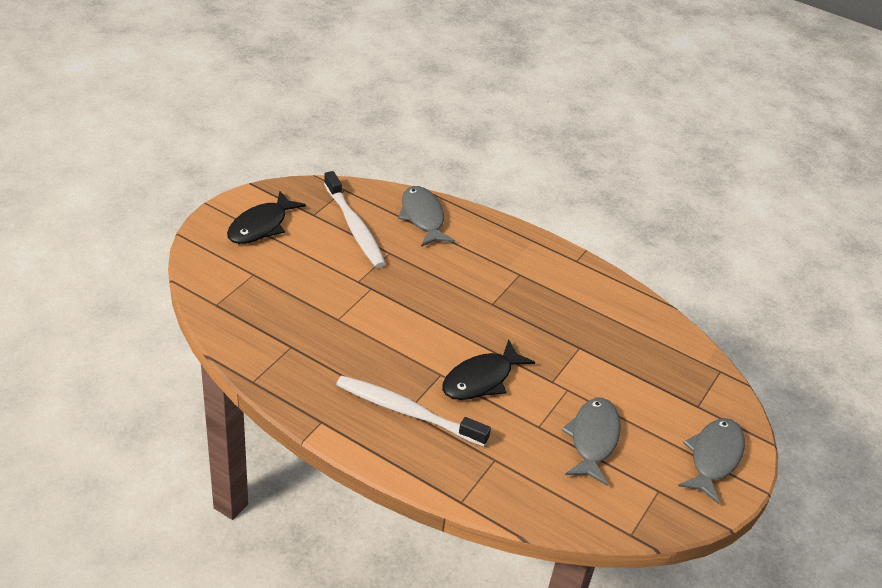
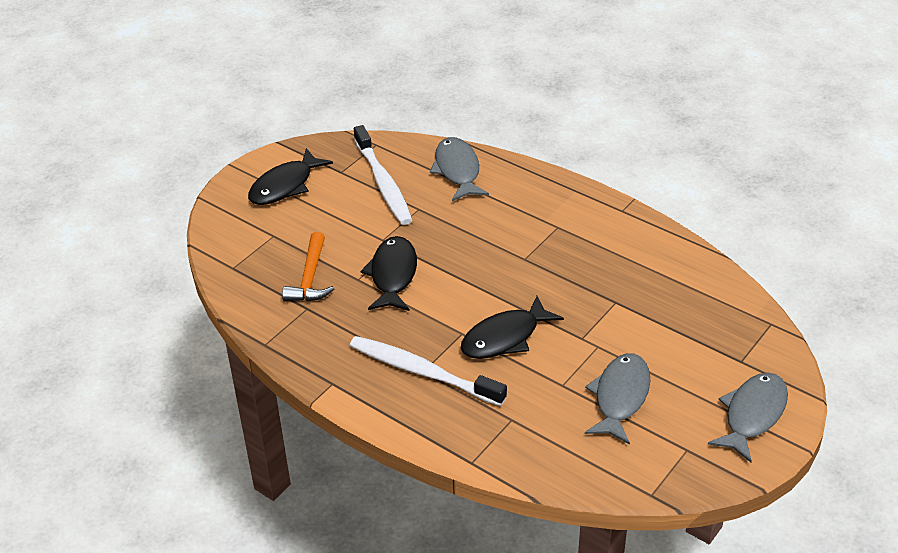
camera: 10 degrees right, 0 degrees up
none -> orange hammer [282,232,334,301]
none -> black fish [360,236,417,311]

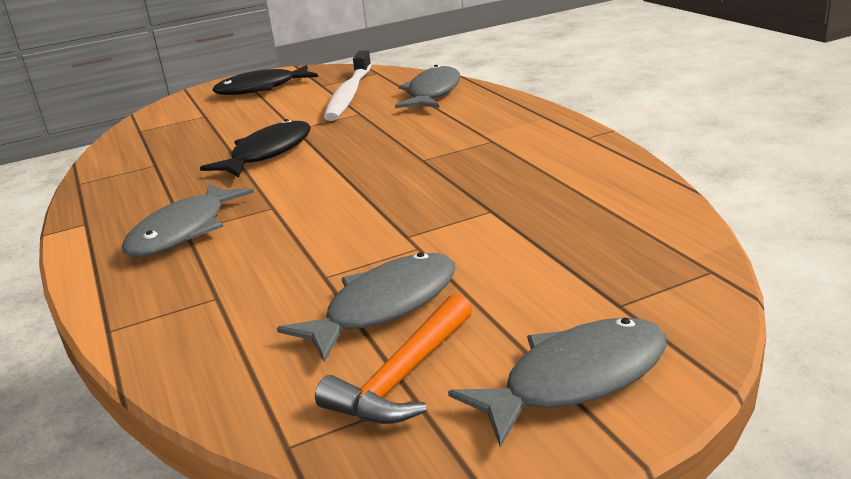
camera: 30 degrees right, 15 degrees down
orange hammer [282,232,334,301] -> orange hammer moved to [315,294,472,424]
white toothbrush [350,336,507,406] -> grey fish [122,184,254,257]
black fish [461,296,564,359] -> none

